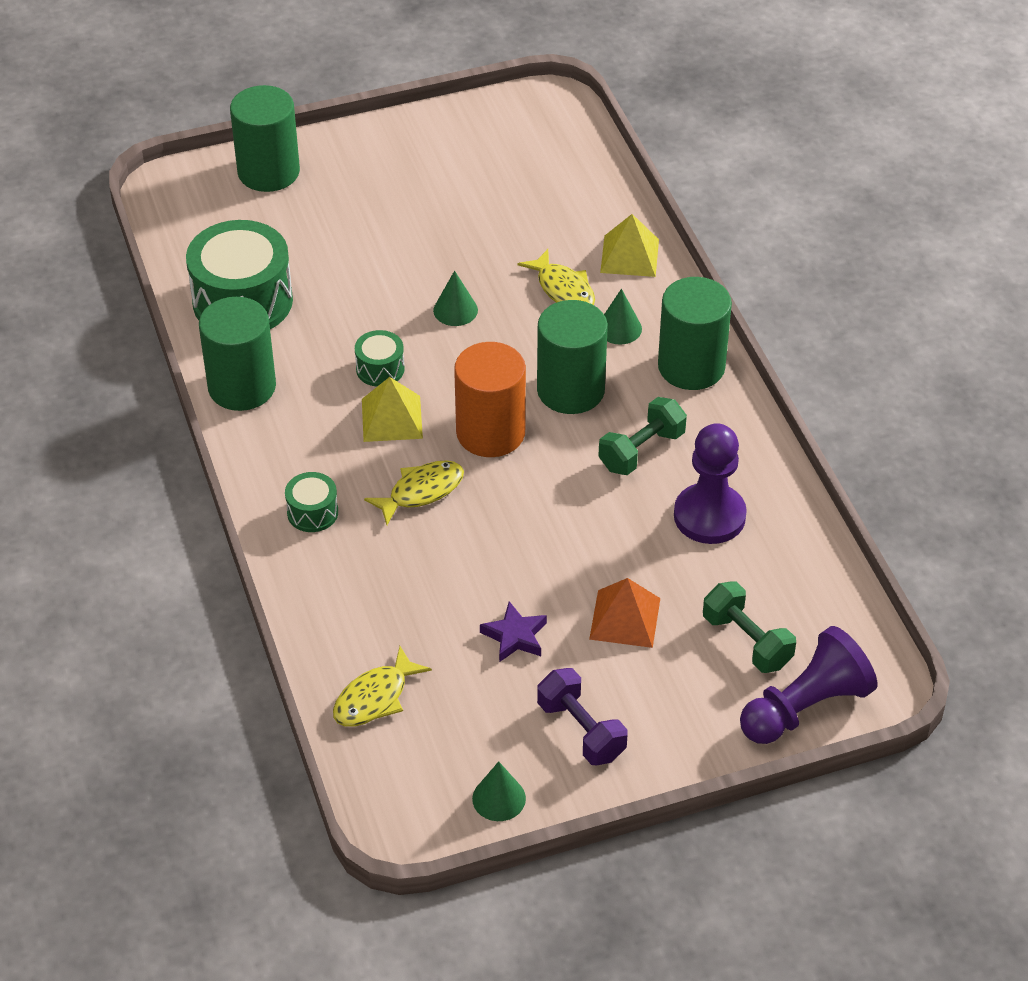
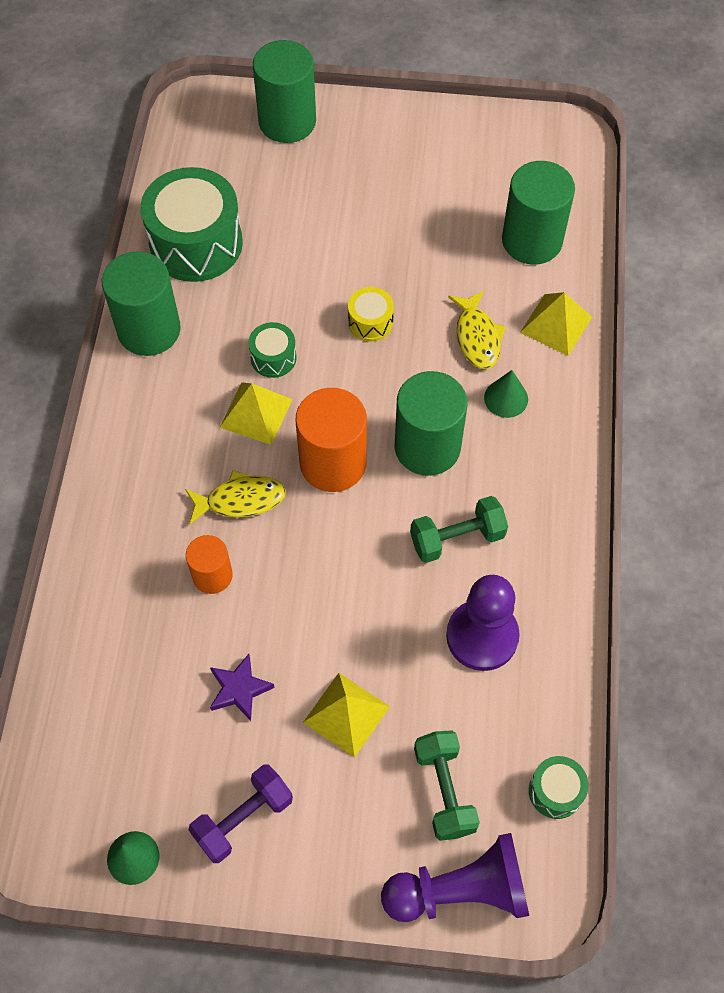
camera: 25 degrees right, 15 degrees up
green drum [285,472,338,532] -> green drum moved to [529,756,589,819]
yellow fish [333,646,432,727] -> none
green cone [433,271,478,326] -> yellow drum [348,287,394,341]
purple dumbbell [537,668,628,765] -> purple dumbbell turned 60 degrees clockwise [188,764,293,863]
orange pyramid [589,578,660,648] -> yellow pyramid [303,673,390,758]
green cylinder [658,277,732,390] -> green cylinder moved to [502,161,575,265]
none -> orange cylinder [186,535,233,594]

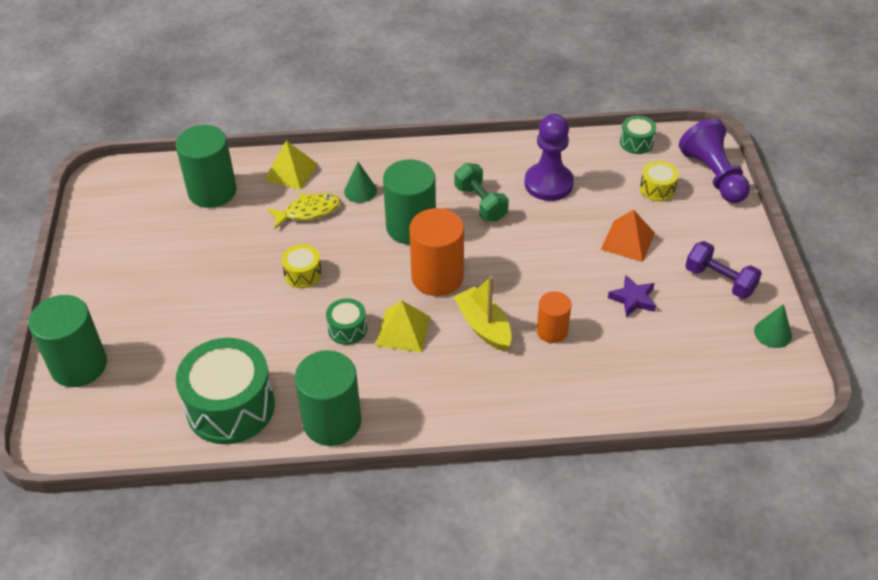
camera: 100 degrees left, 15 degrees down
yellow fish [185,470,286,525] -> yellow boat [453,276,512,351]
yellow pyramid [303,673,390,758] -> orange pyramid [601,210,655,262]
green dumbbell [414,730,480,841] -> yellow drum [640,161,679,202]

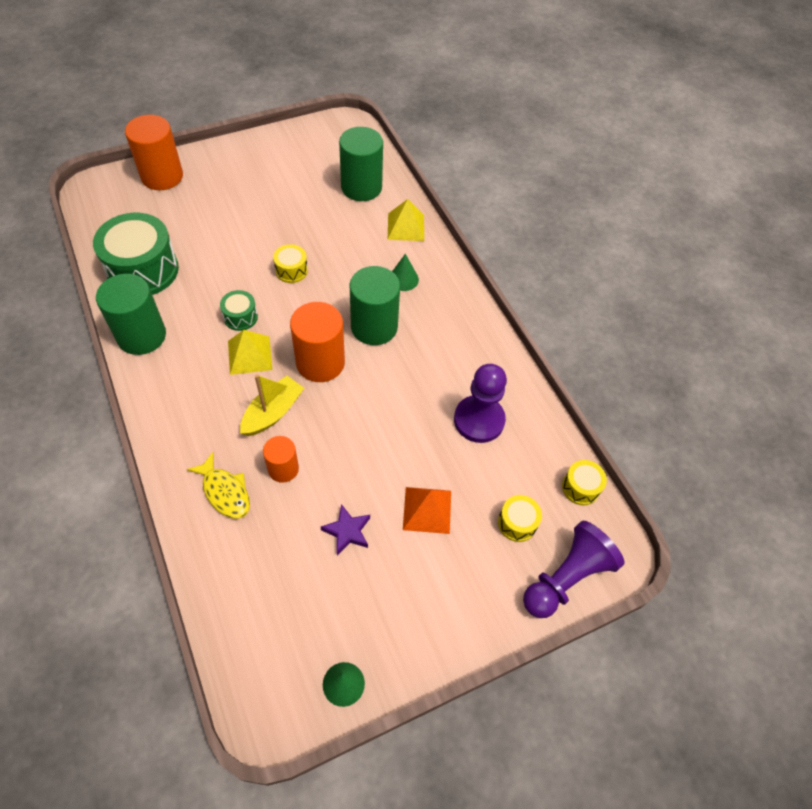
camera: 65 degrees right, 10 degrees up
green cylinder [28,295,107,387] -> orange cylinder [125,115,183,190]
yellow fish [267,193,340,229] -> yellow fish moved to [186,452,250,519]
green dumbbell [455,163,509,222] -> none
green drum [620,116,656,154] -> yellow drum [562,460,607,505]
purple dumbbell [685,241,762,299] -> none

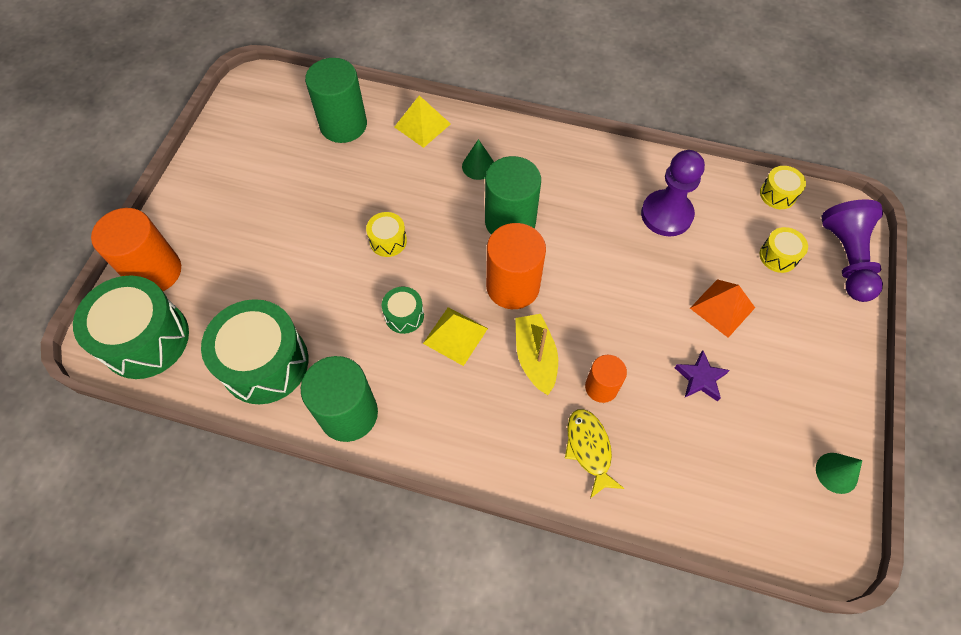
camera: 45 degrees left, 5 degrees up
yellow fish [186,452,250,519] -> yellow fish turned 105 degrees counterclockwise [565,409,625,498]
none -> green drum [73,276,189,379]

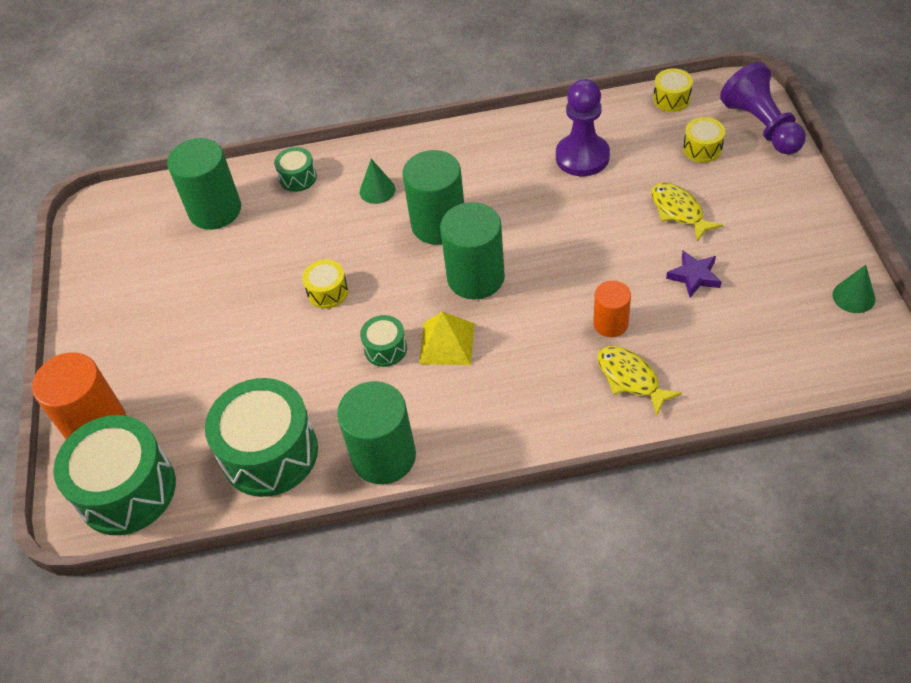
camera: 20 degrees left, 10 degrees down
yellow pyramid [395,95,451,148] -> green drum [274,147,317,192]
orange cylinder [486,223,546,309] -> green cylinder [440,202,505,300]
yellow boat [515,314,558,395] -> none
orange pyramid [690,279,755,338] -> yellow fish [651,183,723,242]

